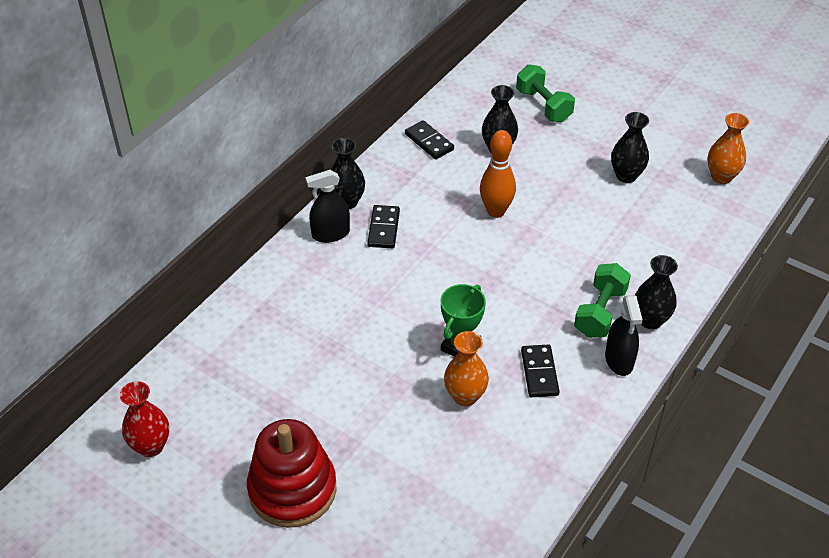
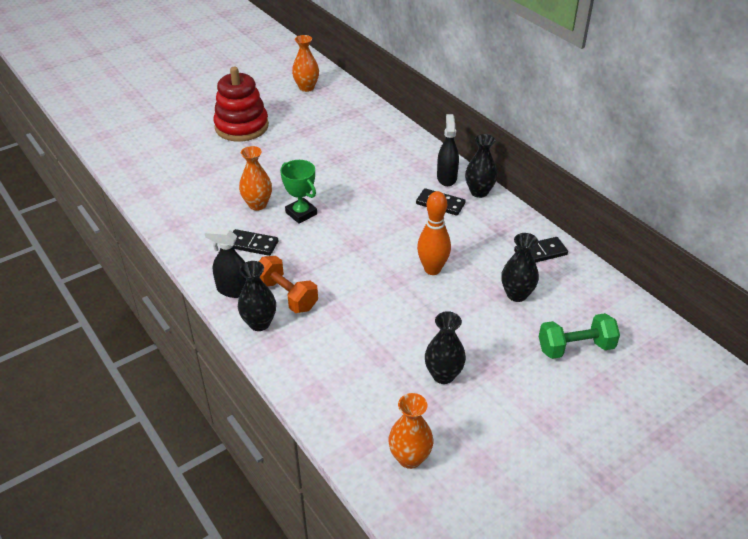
camera: 110 degrees right, 5 degrees down
red vase [120,381,169,457] -> orange vase [292,35,319,92]
green dumbbell [574,263,631,338] -> orange dumbbell [259,256,318,313]

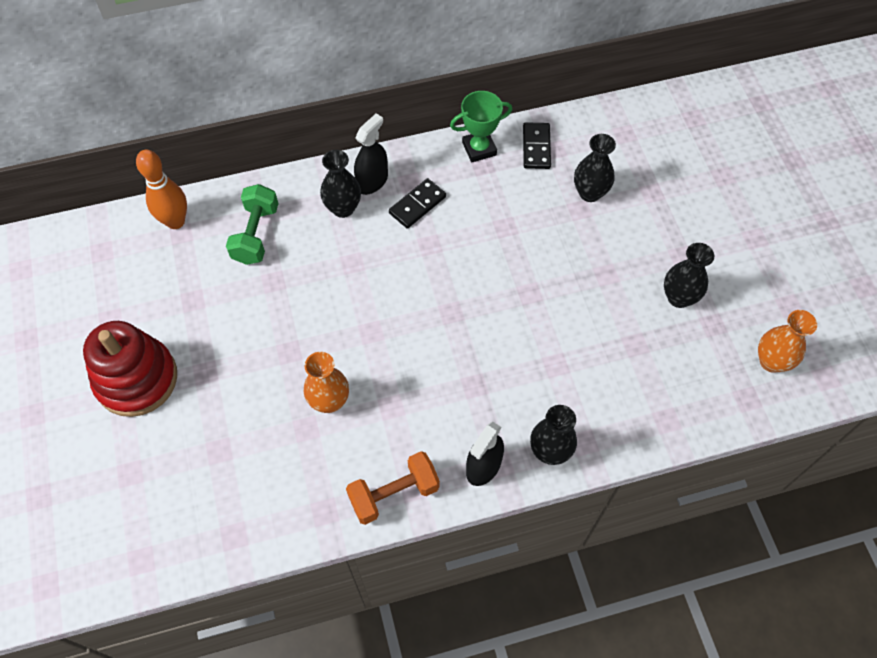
camera: 70 degrees left, 20 degrees up
black domino [233,229,278,256] -> none
orange dumbbell [259,256,318,313] -> orange dumbbell moved to [346,451,440,525]
green trophy [280,160,317,224] -> green trophy moved to [450,91,512,162]
orange vase [292,35,319,92] -> none
orange bowling pin [417,191,451,275] -> orange bowling pin moved to [136,150,187,229]
black spray bottle [437,114,459,186] -> black spray bottle turned 105 degrees clockwise [354,114,388,195]
black vase [465,134,498,198] -> black vase moved to [320,150,361,218]
green dumbbell [539,313,620,359] -> green dumbbell moved to [226,184,278,265]

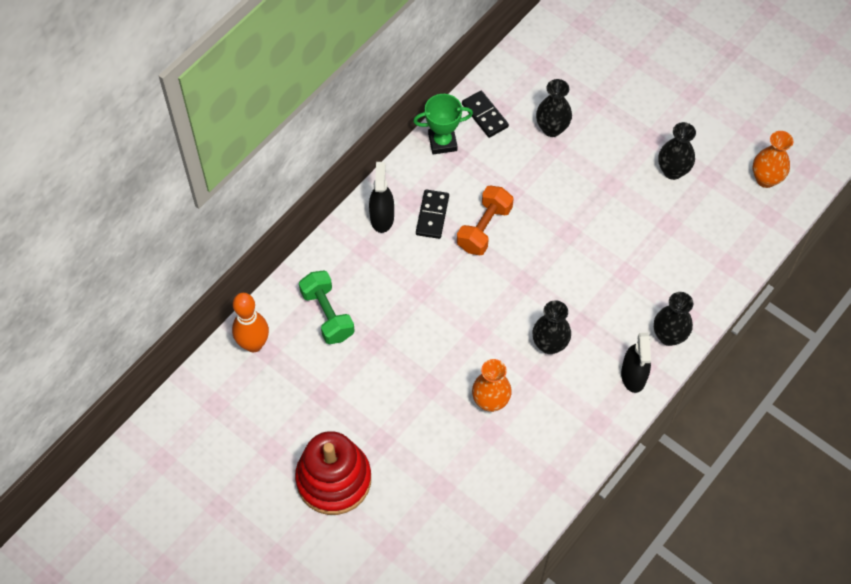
camera: 35 degrees left, 0 degrees up
black vase [320,150,361,218] -> black vase moved to [532,300,571,354]
orange dumbbell [346,451,440,525] -> orange dumbbell moved to [457,185,513,255]
green trophy [450,91,512,162] -> green trophy turned 45 degrees clockwise [413,94,473,154]

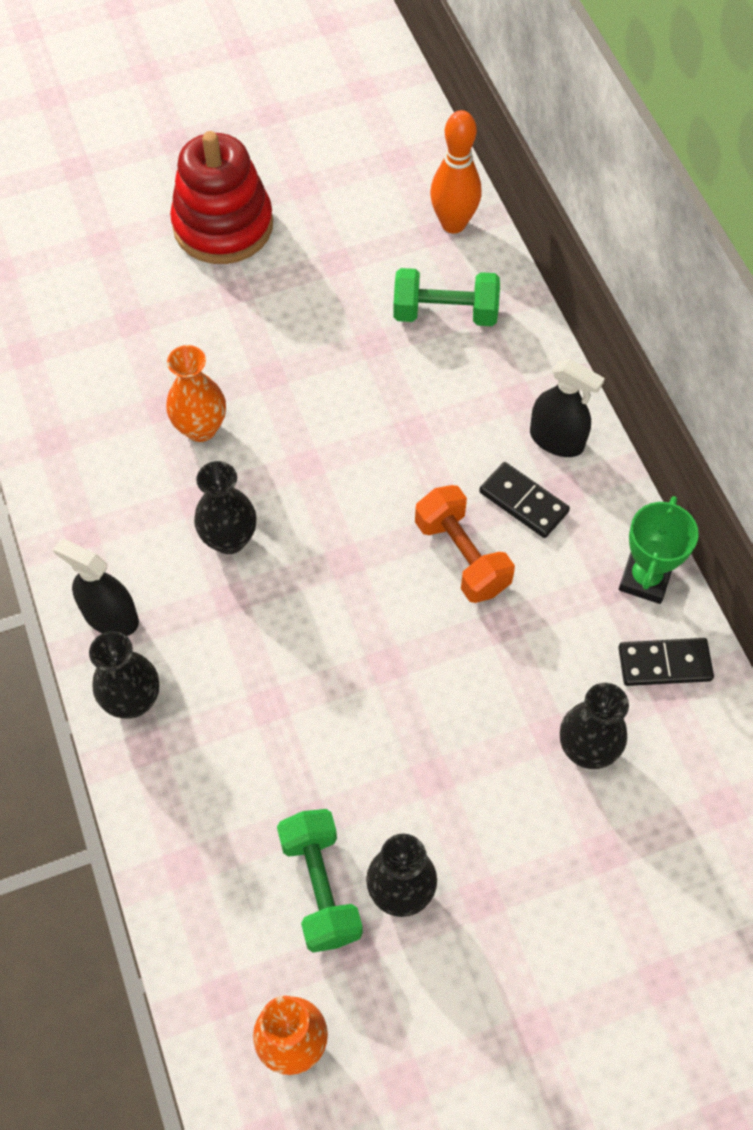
camera: 120 degrees right, 0 degrees up
none -> green dumbbell [277,809,363,953]

